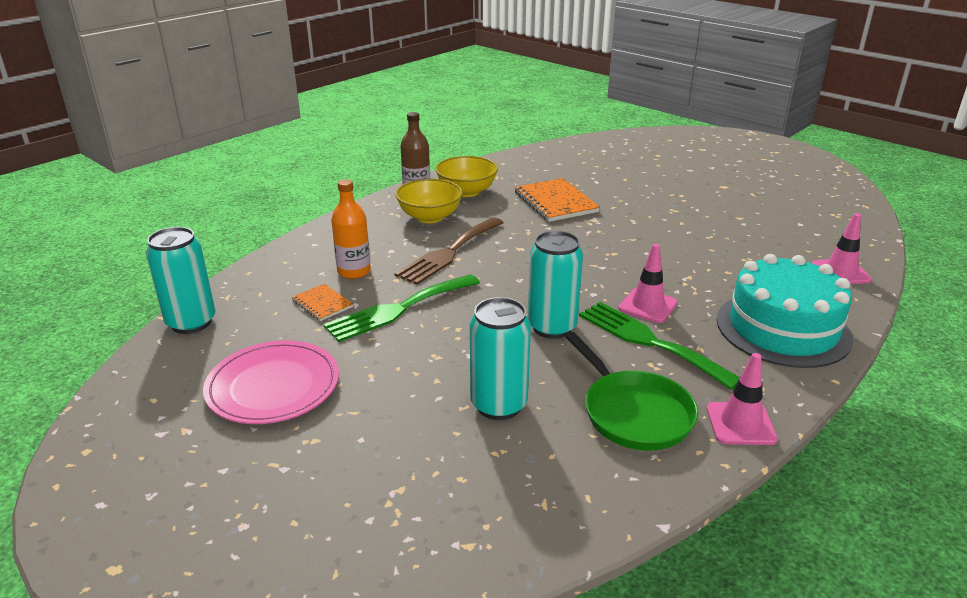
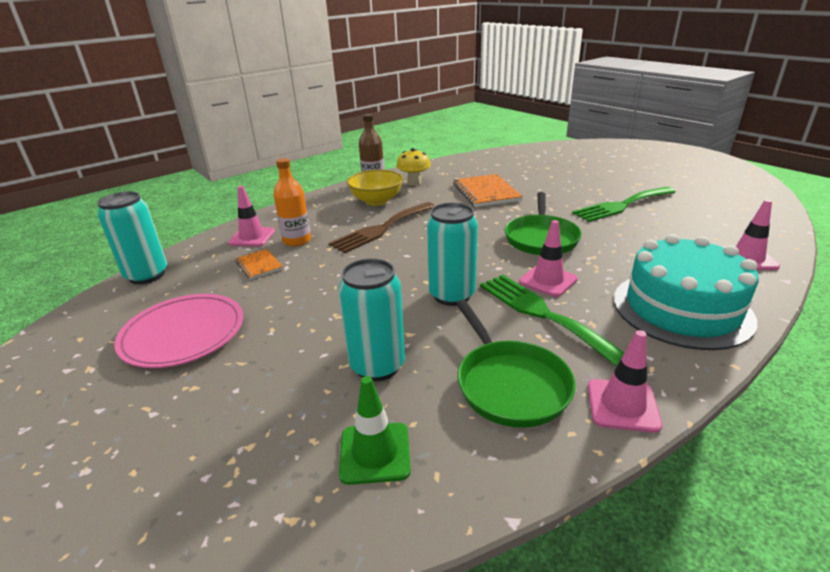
camera: 10 degrees right, 0 degrees up
green fork [323,274,480,342] -> green fork moved to [572,187,676,222]
yellow bowl [435,156,498,197] -> yellow mushroom [397,148,431,186]
none -> pink traffic cone [228,186,275,247]
none -> green traffic cone [339,376,411,485]
none -> green pan [505,192,582,255]

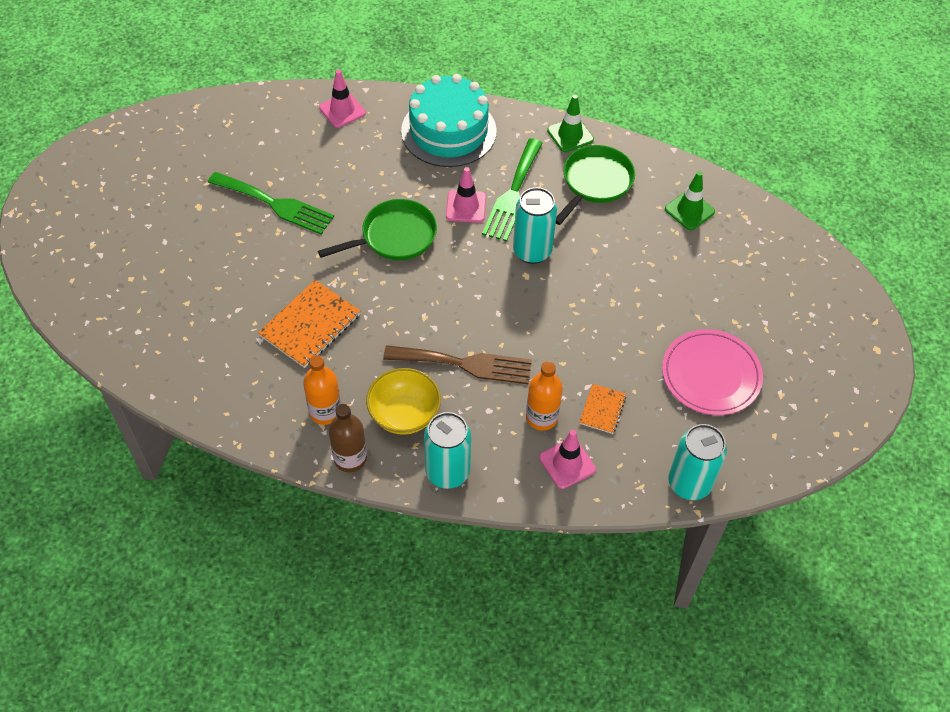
camera: 130 degrees left, 25 degrees up
turquoise can [339,258,405,381] -> turquoise can moved to [424,412,471,489]
yellow mushroom [397,148,431,186] -> orange bottle [303,355,341,425]
pink traffic cone [588,330,662,433] -> green traffic cone [547,95,594,152]

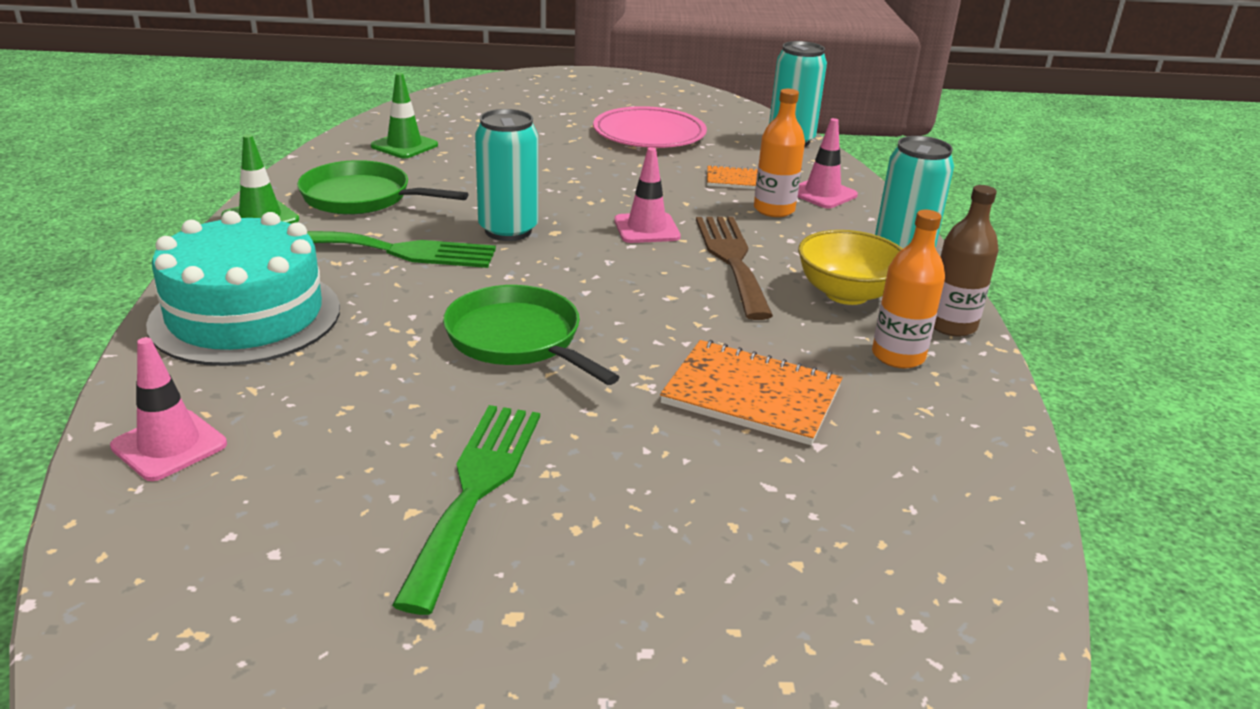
camera: 105 degrees left, 25 degrees down
pink traffic cone [446,167,486,223] -> pink traffic cone moved to [614,147,681,243]

